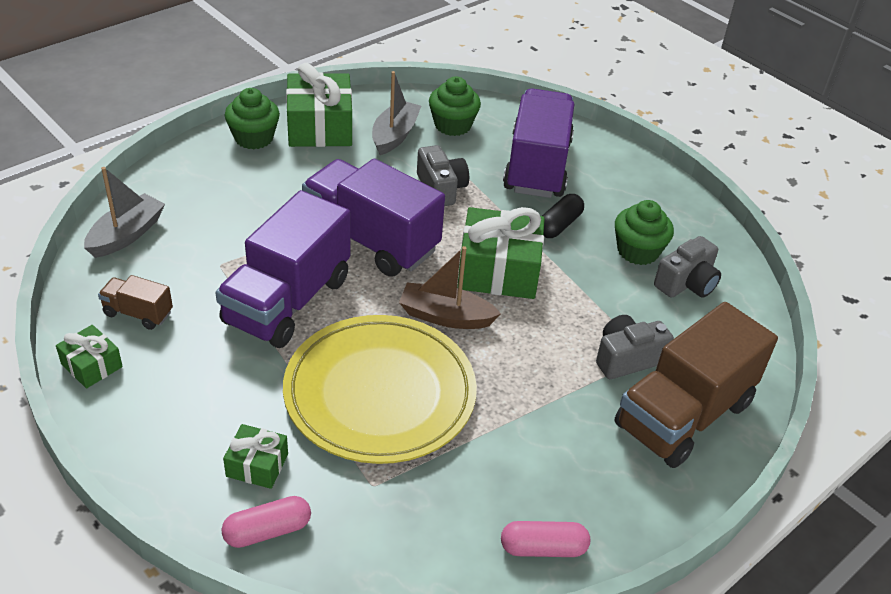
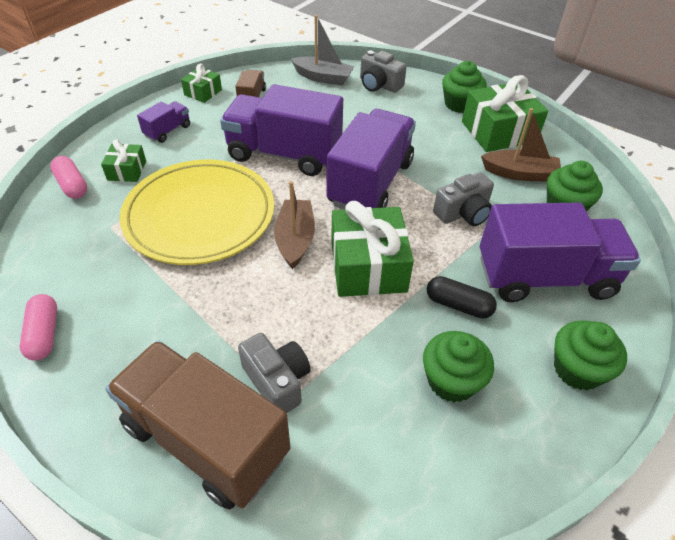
camera: 80 degrees right, 5 degrees up
grey boat [372,71,421,155] -> brown boat [481,108,561,182]
grey camera [654,236,721,298] -> grey camera moved to [360,50,407,93]
none -> purple truck [137,101,190,143]
none -> green cupcake [554,320,627,390]

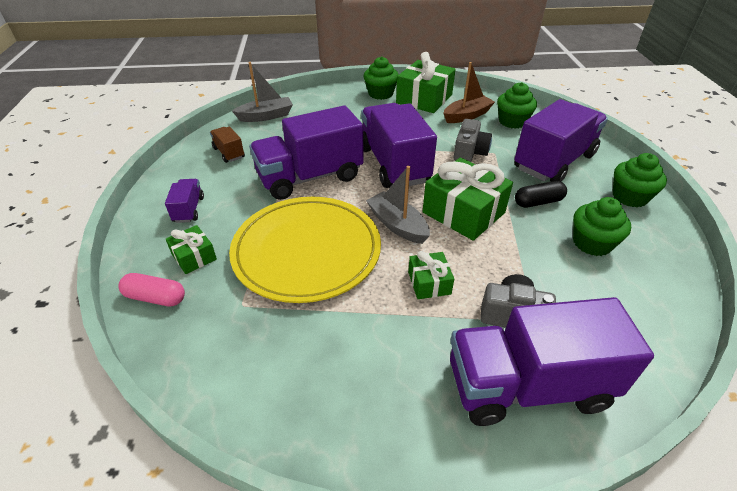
camera: 40 degrees left, 5 degrees down
pink capsule [20,294,57,361] -> none
brown truck [105,341,290,509] -> purple truck [450,297,654,426]
green gift [181,63,222,103] -> green gift moved to [408,251,454,299]
brown boat [274,181,315,269] -> grey boat [366,166,430,244]
grey camera [360,50,407,93] -> none

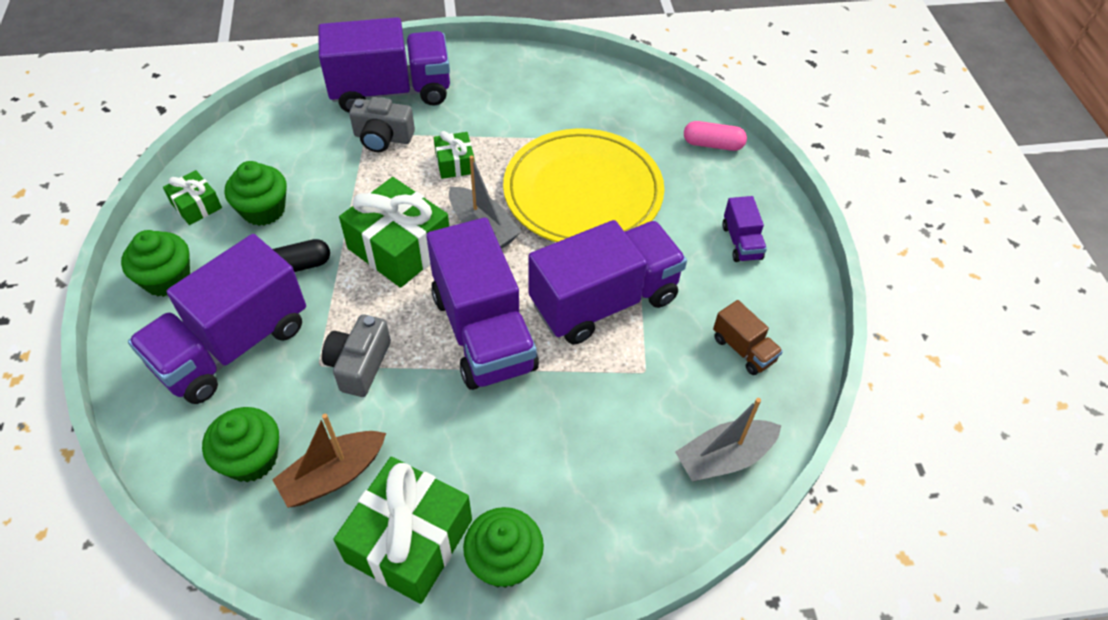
camera: 175 degrees right, 10 degrees up
green gift [166,225,217,274] -> green gift moved to [163,170,222,225]

